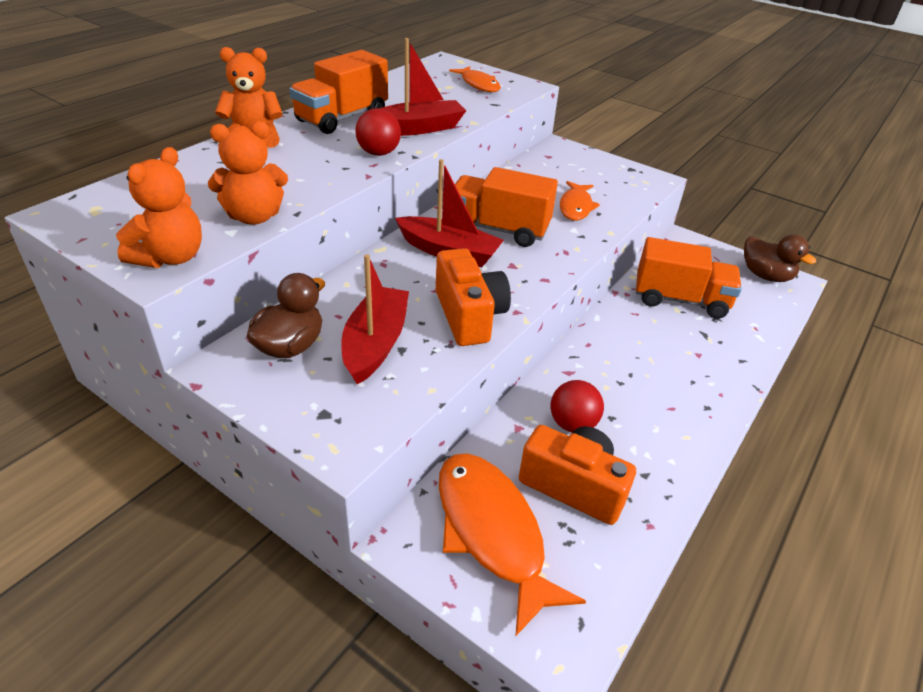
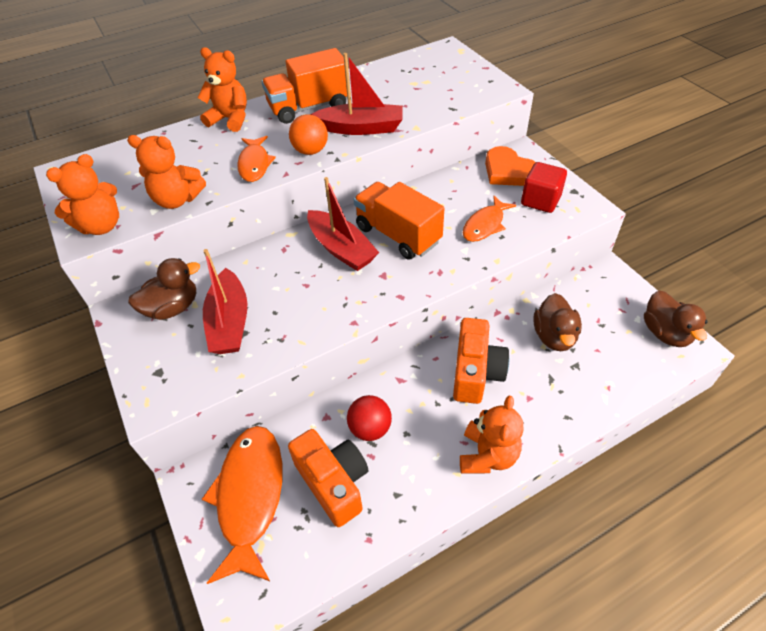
camera: 30 degrees right, 10 degrees up
red boat [341,254,409,385] -> red boat turned 135 degrees clockwise [203,249,247,354]
red ball [355,108,401,156] -> orange ball [289,114,328,155]
orange camera [436,248,511,346] -> orange camera moved to [453,318,509,404]
orange fish [449,66,501,92] -> orange fish moved to [237,136,276,182]
orange truck [636,237,742,319] -> brown duck [533,293,582,351]
none -> orange teddy bear [460,396,523,474]
none -> orange heart [485,146,536,186]
none -> red cube [521,162,567,213]

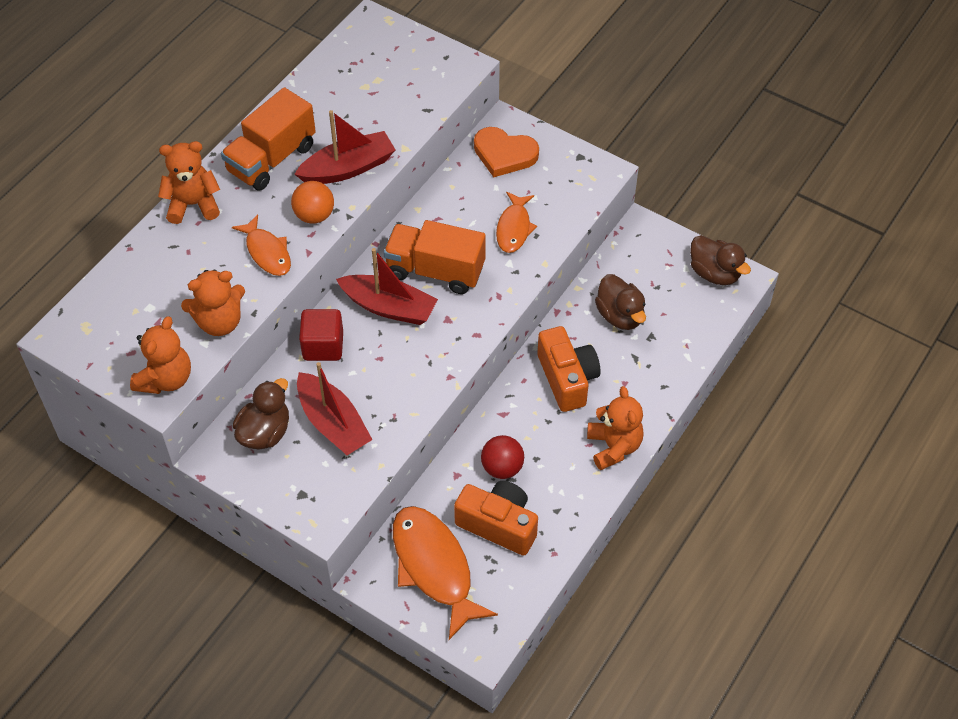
camera: 30 degrees left, 5 degrees up
red cube [521,162,567,213] -> red cube moved to [299,309,343,361]

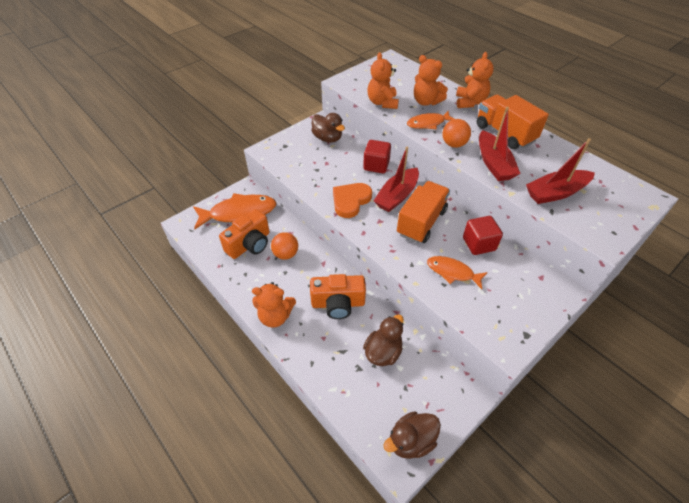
camera: 105 degrees right, 5 degrees down
orange teddy bear [130,316,191,394] -> orange teddy bear moved to [414,55,448,106]
red boat [297,362,373,455] -> red boat moved to [526,138,595,204]
orange heart [474,127,539,177] -> orange heart moved to [333,183,372,218]
red ball [481,435,524,479] -> orange ball [271,232,298,260]
brown duck [595,274,646,330] -> brown duck turned 135 degrees clockwise [363,314,404,366]
none -> red cube [463,216,503,255]

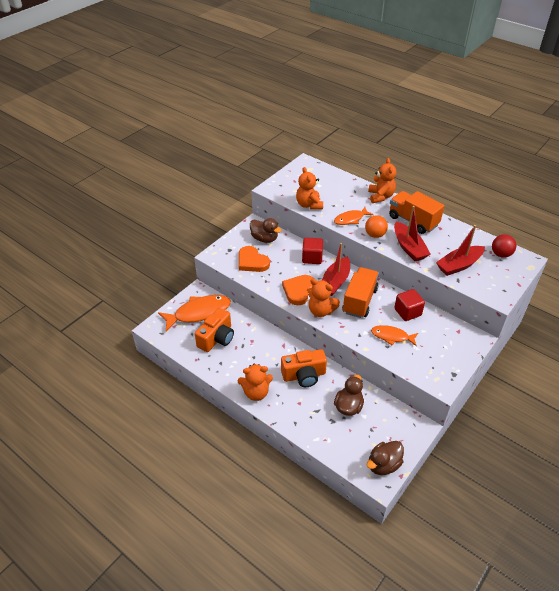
camera: 10 degrees left, 5 degrees down
orange ball [271,232,298,260] -> none
orange teddy bear [414,55,448,106] -> orange teddy bear moved to [308,279,340,317]
none -> orange heart [239,246,270,272]
none -> red ball [492,234,517,258]

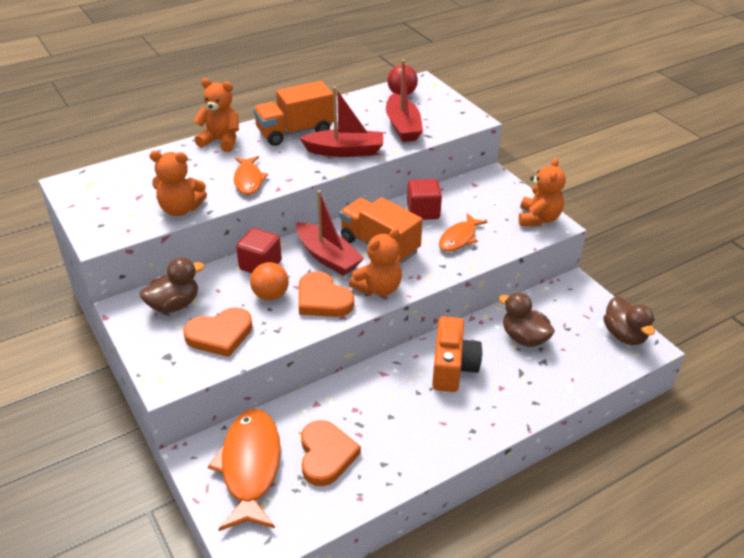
camera: 70 degrees left, 5 degrees down
orange camera [195,308,234,352] -> orange heart [301,420,361,486]
orange teddy bear [238,363,273,401] -> orange teddy bear moved to [519,158,566,226]
orange ball [365,215,388,238] -> orange ball moved to [250,262,289,301]

